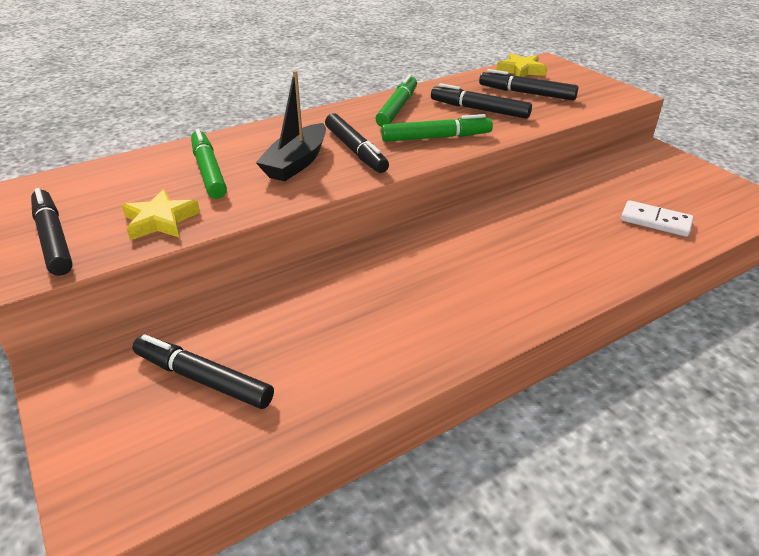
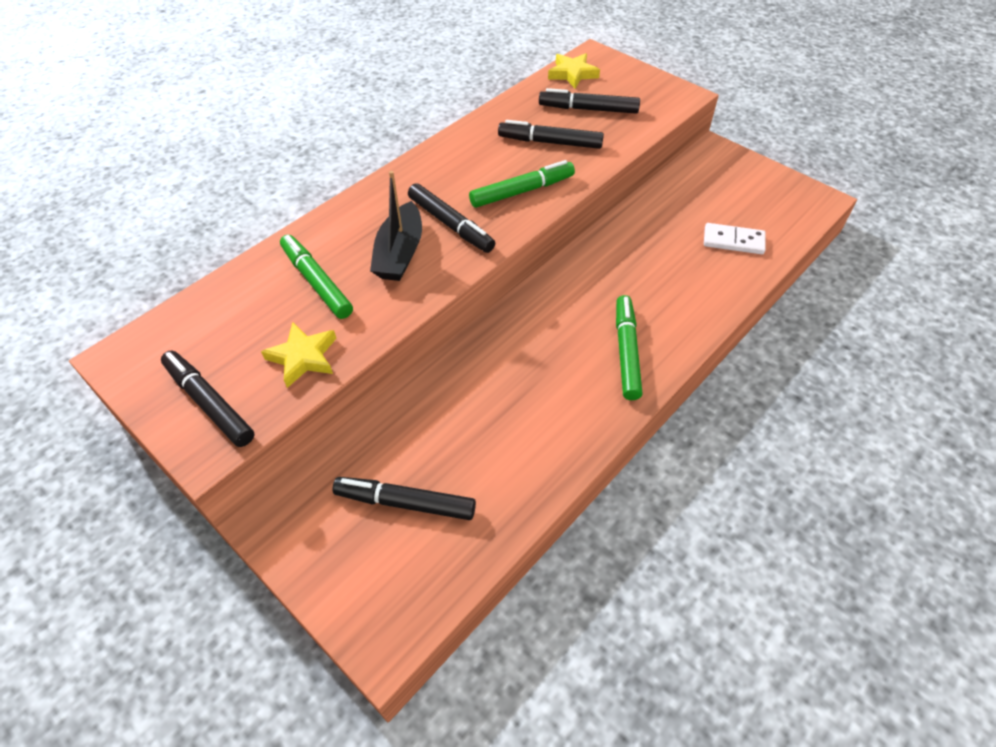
camera: 15 degrees left, 15 degrees up
green marker [375,74,417,127] -> green marker moved to [616,295,643,400]

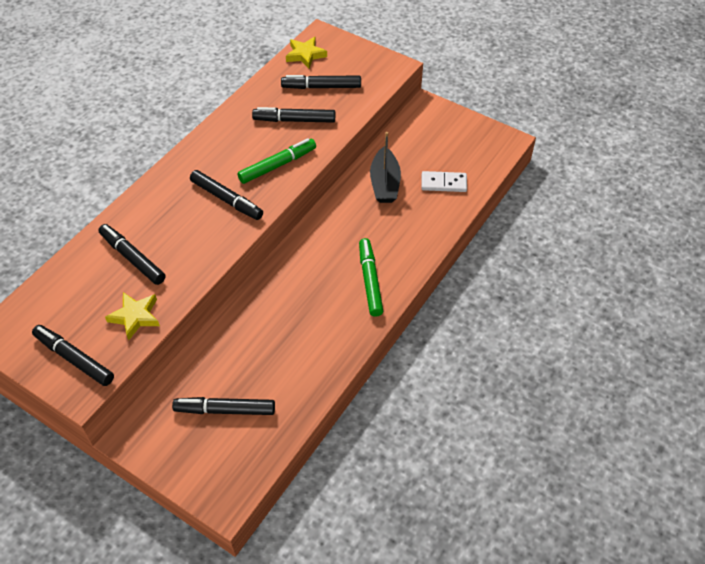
camera: 10 degrees left, 0 degrees up
green marker [280,235,353,319] -> black marker [98,224,166,285]
black boat [370,171,422,281] -> black boat moved to [370,132,401,203]

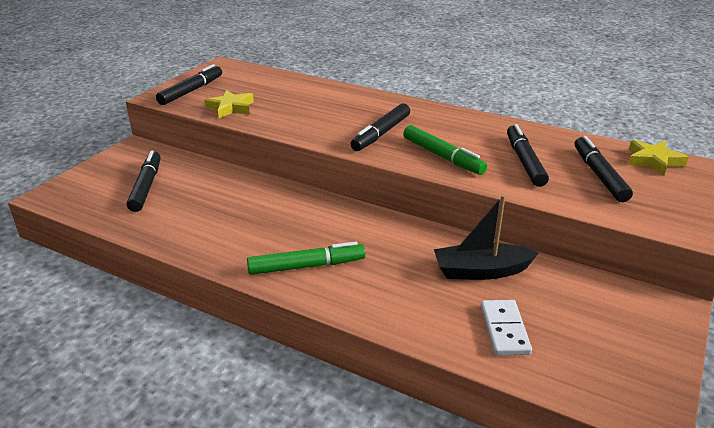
camera: 85 degrees right, 20 degrees down
black marker [98,224,166,285] -> none

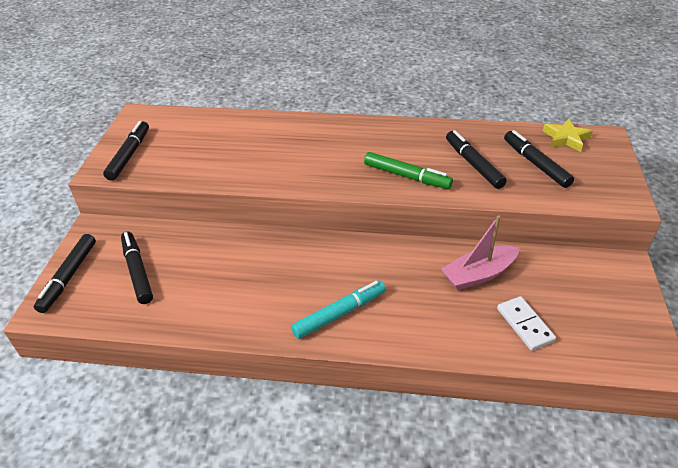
camera: 20 degrees left, 10 degrees up
yellow star [204,90,254,118] -> none
green marker [247,242,366,275] -> turquoise marker [291,280,386,339]
black marker [351,103,410,151] -> black marker moved to [34,234,96,313]
black boat [434,195,539,280] -> pink boat [441,215,520,290]

